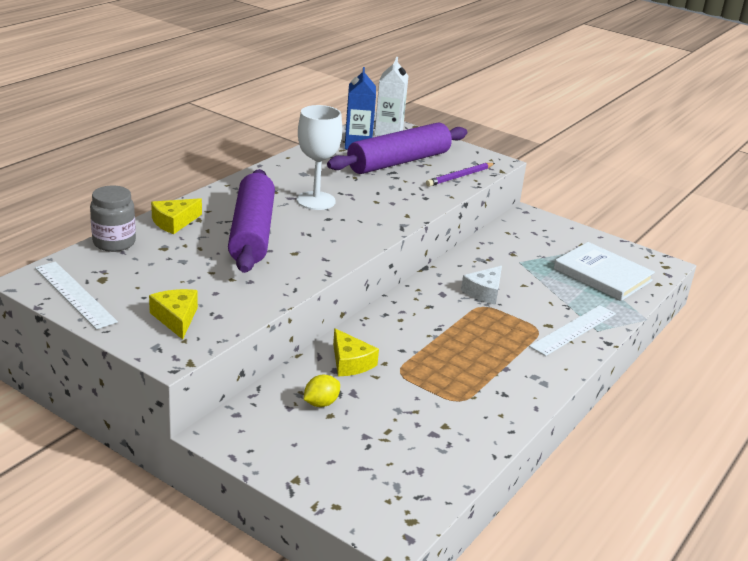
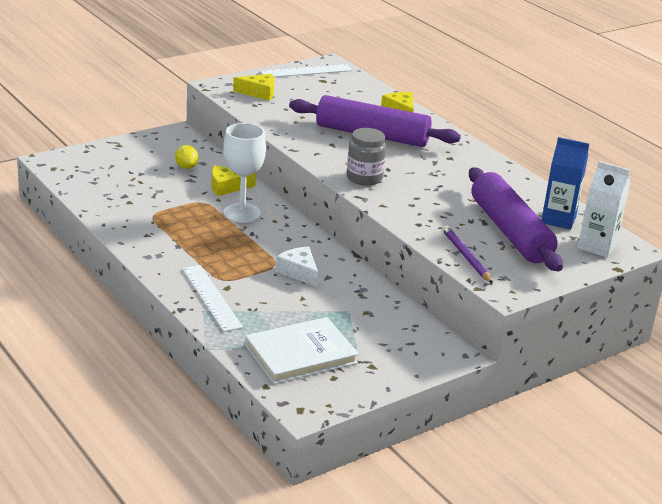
camera: 110 degrees right, 0 degrees up
grey jar [90,185,136,252] -> grey jar moved to [347,128,386,186]
white goblet [297,105,342,210] -> white goblet moved to [223,123,266,223]

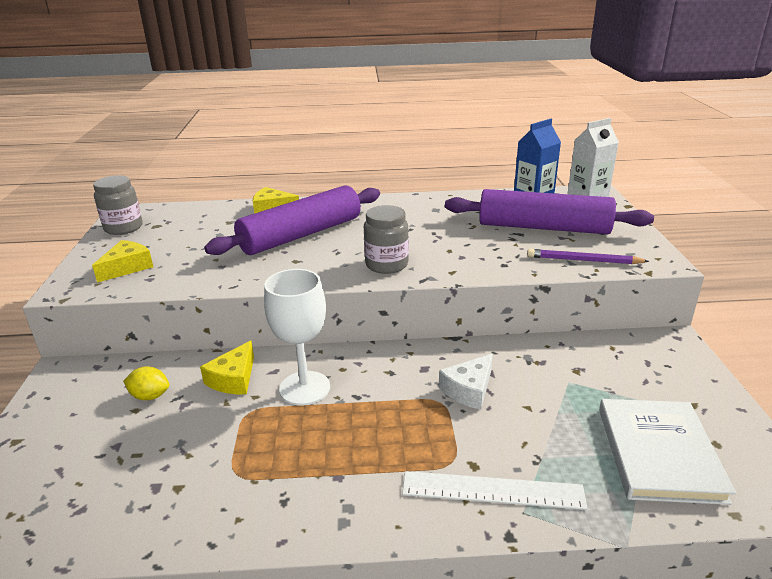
camera: 55 degrees left, 0 degrees up
white ruler [260,64,352,77] -> grey jar [93,175,143,235]
white cheese [275,246,318,287] -> white cheese turned 45 degrees counterclockwise [439,354,493,410]

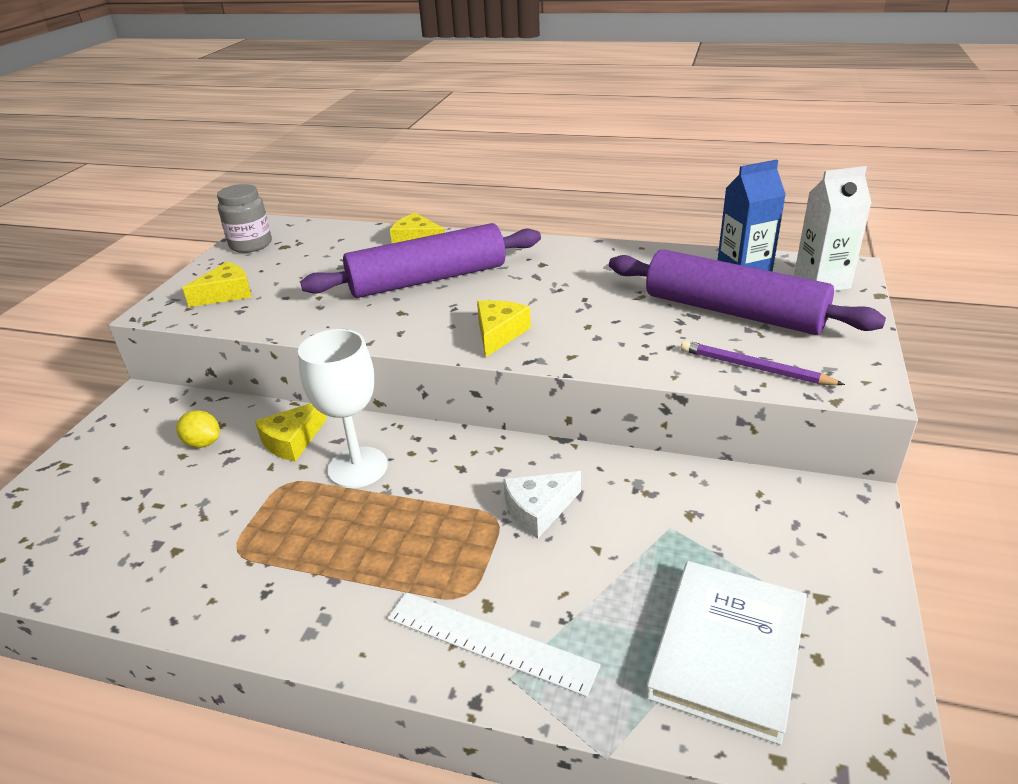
camera: 20 degrees right, 5 degrees up
grey jar [364,205,409,274] -> yellow cheese [477,300,531,357]

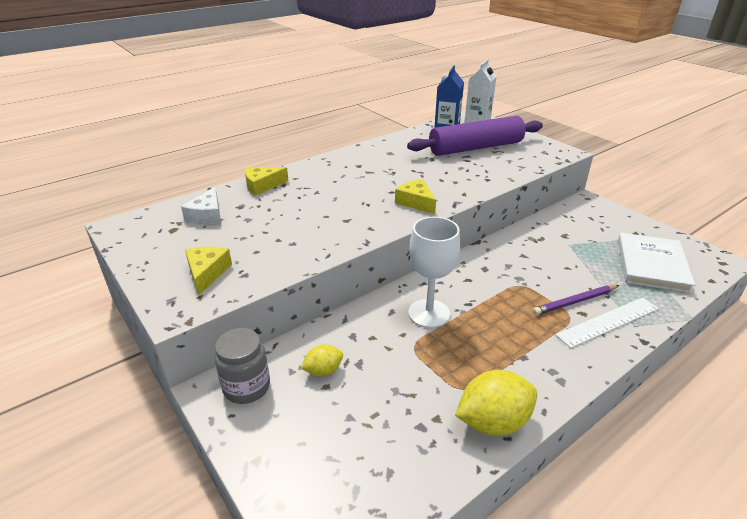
camera: 55 degrees left, 0 degrees up
grey jar [217,184,272,253] -> grey jar moved to [214,328,270,404]
yellow cheese [255,403,327,462] -> none
purple rolling pin [300,223,541,298] -> none
white cheese [504,471,581,538] -> white cheese moved to [181,187,221,224]
white book [645,561,807,745] -> white book turned 45 degrees clockwise [618,233,695,293]
purple pencil [681,340,845,385] -> purple pencil moved to [532,285,619,315]
none -> yellow lemon [455,370,537,436]

